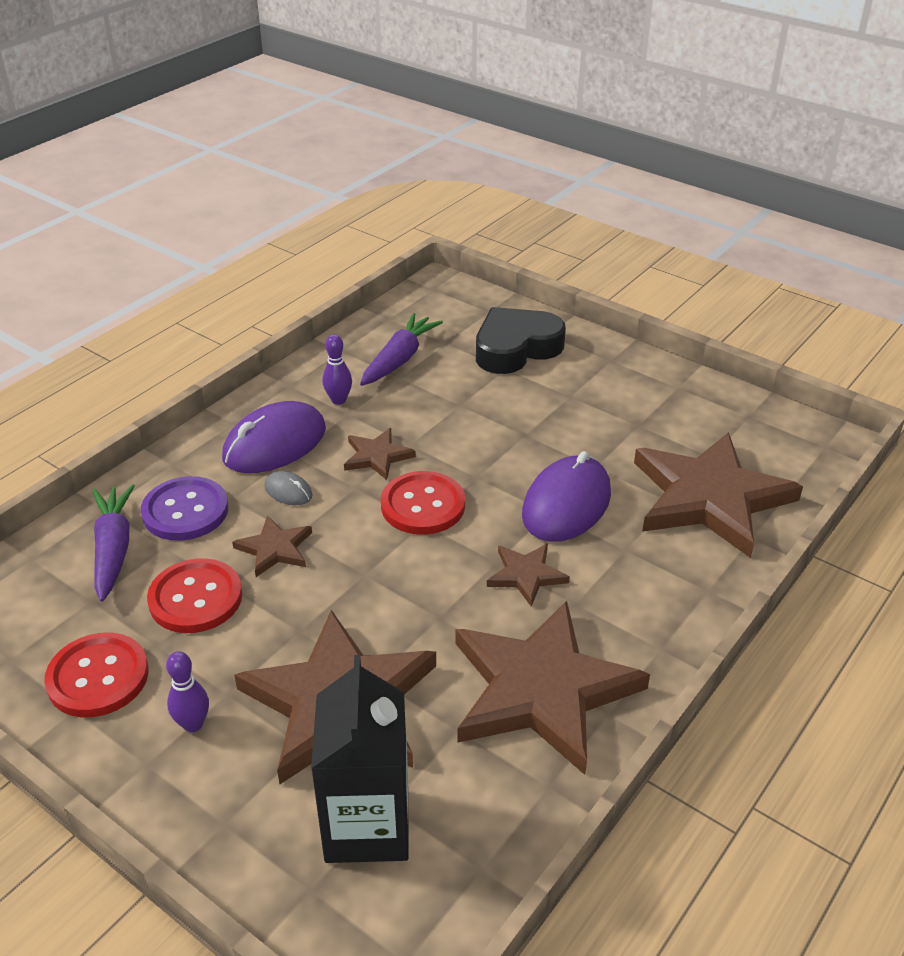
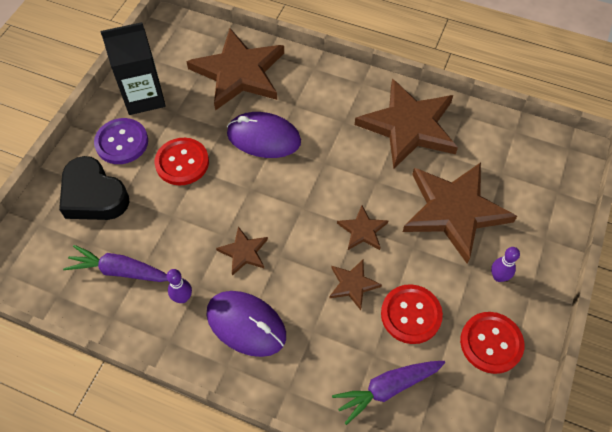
camera: 105 degrees left, 20 degrees up
purple button [141,476,228,541] -> purple button moved to [94,118,148,164]
grey mouse [264,471,312,505] -> none
black carton [311,655,408,863] -> black carton moved to [101,22,166,115]
red button [381,471,465,535] -> red button moved to [154,138,209,185]
brown star [487,544,570,607] -> brown star moved to [337,205,389,250]

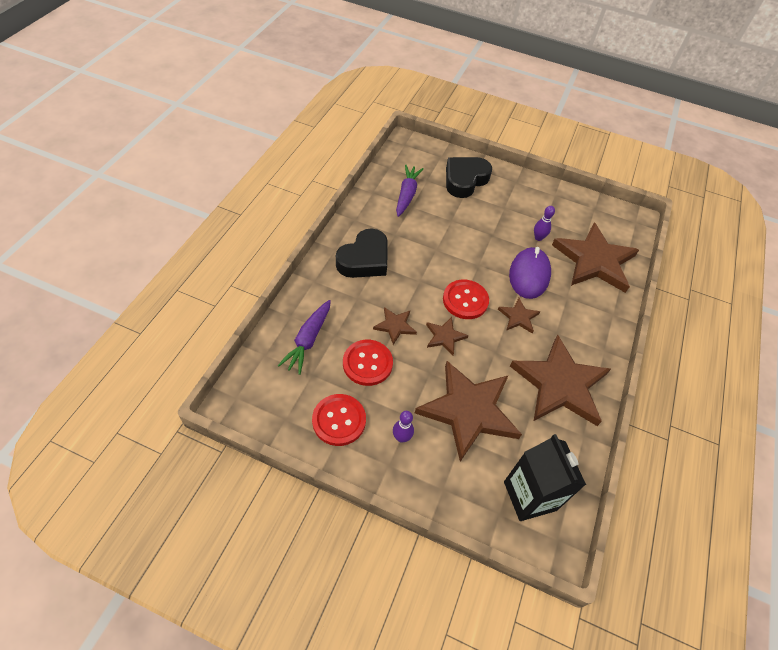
camera: 85 degrees right, 5 degrees down
purple button [94,118,148,164] -> none
black carton [101,22,166,115] -> black carton moved to [504,434,586,521]
red button [154,138,209,185] -> red button moved to [443,280,489,319]
purple bowling pin [167,269,192,303] -> purple bowling pin moved to [534,206,555,241]
purple mouse [206,291,286,357] -> black heart [336,229,388,278]
brown star [216,226,268,276] -> brown star moved to [498,298,540,334]
purple carrot [332,361,445,425] -> purple carrot turned 135 degrees counterclockwise [277,300,331,375]

